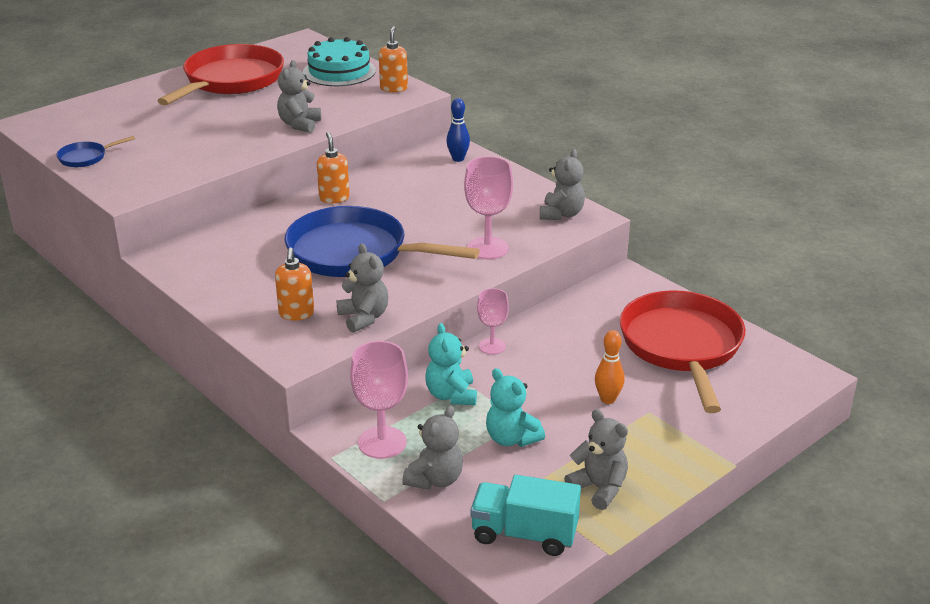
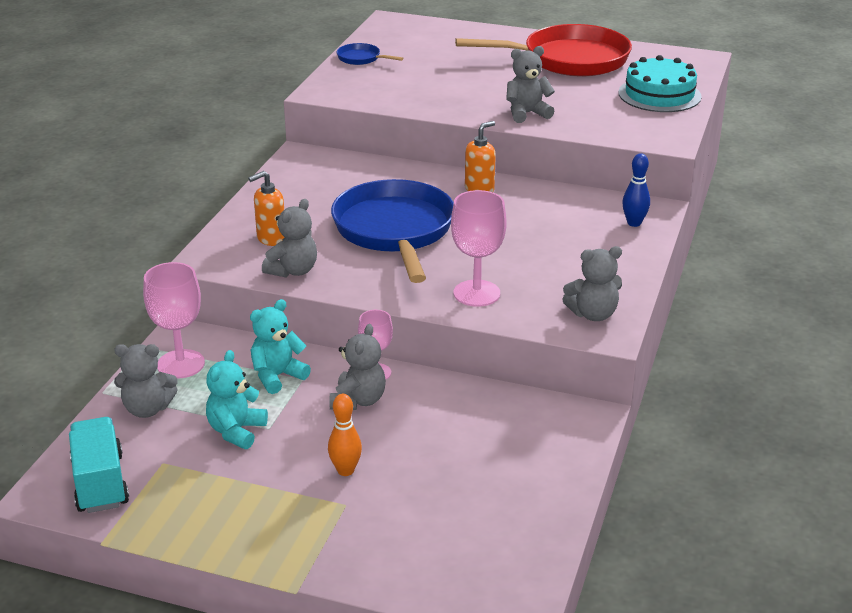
camera: 60 degrees right, 0 degrees up
orange soap dispenser [379,26,408,92] -> none
grey teddy bear [564,409,628,510] -> grey teddy bear moved to [329,324,386,410]
red pan [620,290,746,413] -> none

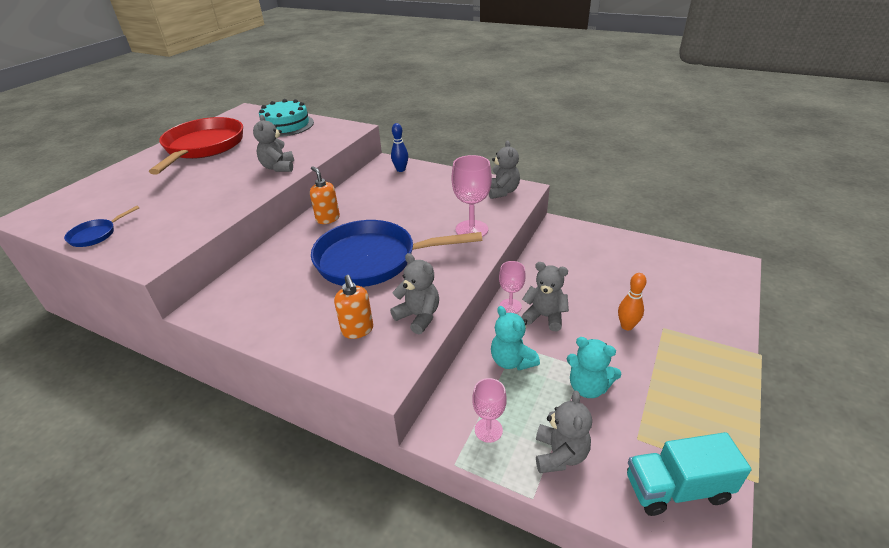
camera: 80 degrees left, 5 degrees up
pink goblet [143,262,205,379] -> pink goblet [472,378,507,443], size x0.62

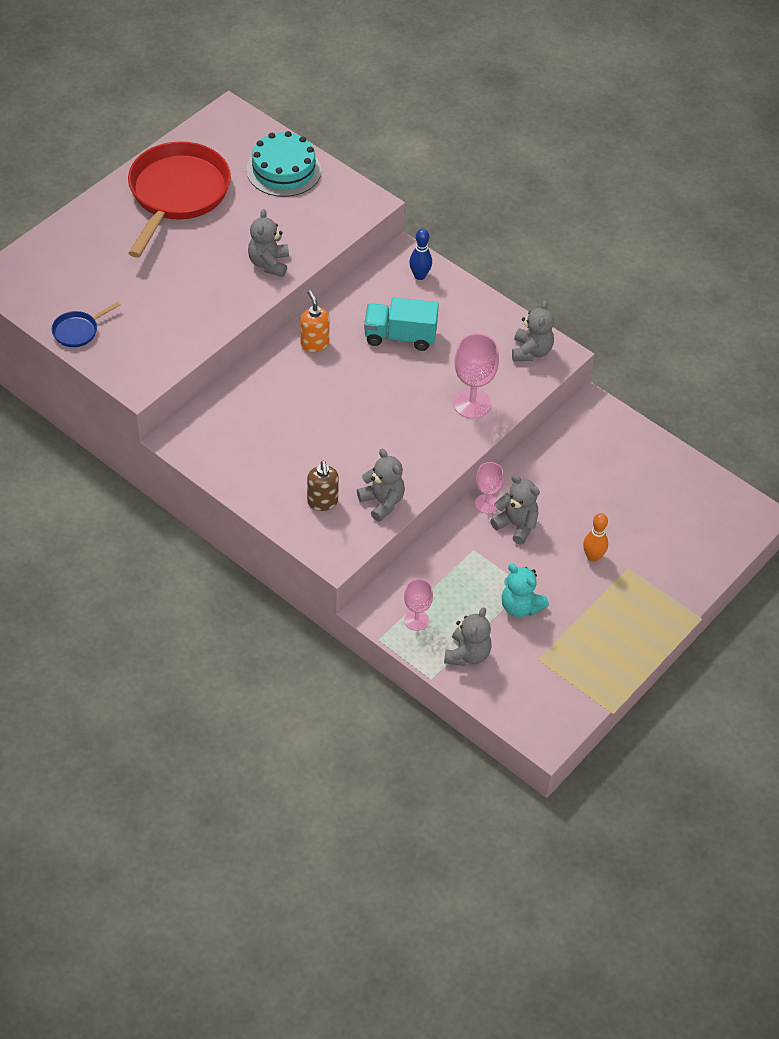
camera: 10 degrees right, 15 degrees up
blue pan [311,220,482,287] -> none
orange soap dispenser [334,275,373,339] -> brown soap dispenser [307,461,339,511]
turquoise teddy bear [491,306,540,370] -> none
turquoise truck [627,432,751,516] -> turquoise truck moved to [364,297,439,351]

